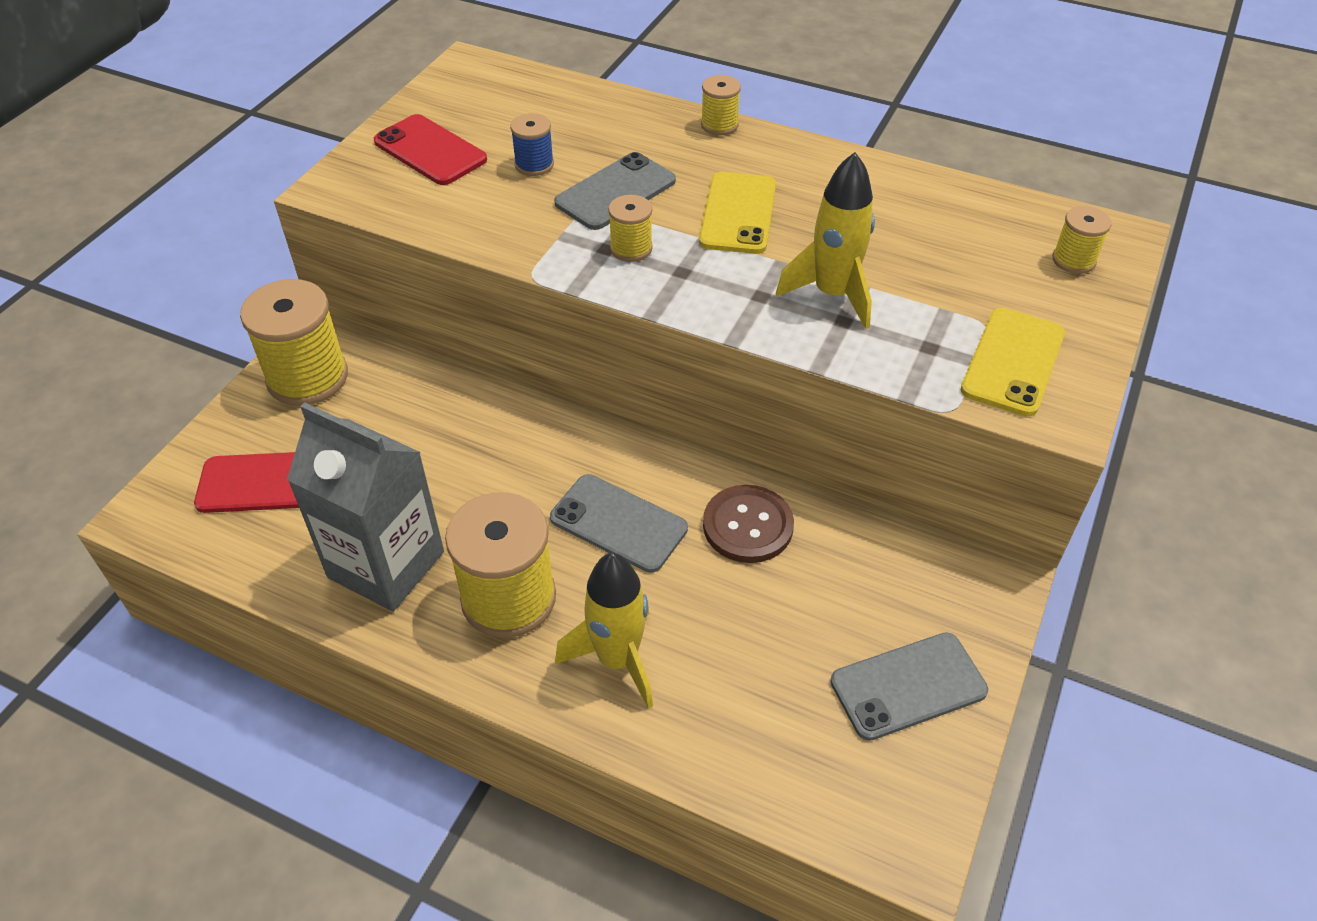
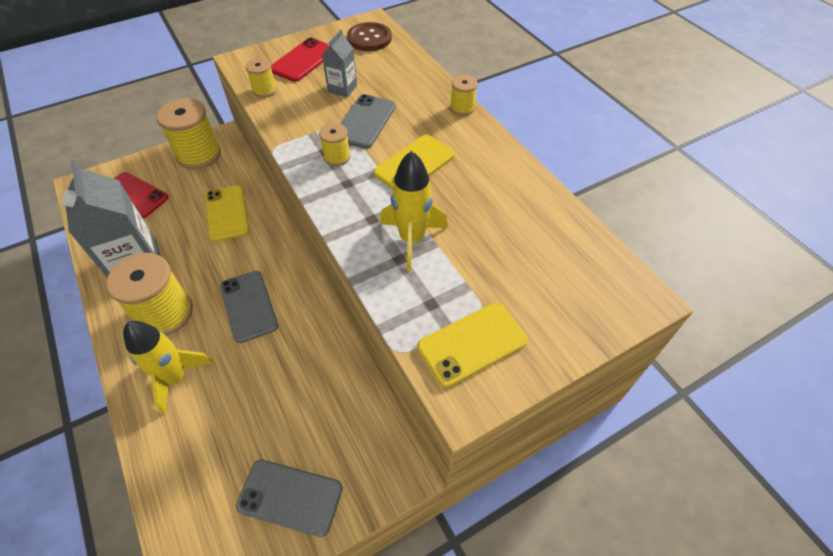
camera: 35 degrees right, 5 degrees up
red phone [374,114,487,185] -> red phone turned 45 degrees clockwise [271,38,329,82]
blue spool [510,113,554,176] -> grey carton [322,30,357,97]
grey phone [554,152,676,230] -> grey phone turned 60 degrees counterclockwise [340,94,396,149]
brown button [703,485,794,563] -> brown button moved to [347,22,392,51]
yellow spool [1052,206,1111,274] -> yellow spool moved to [245,58,277,98]
none -> yellow phone [205,185,249,242]

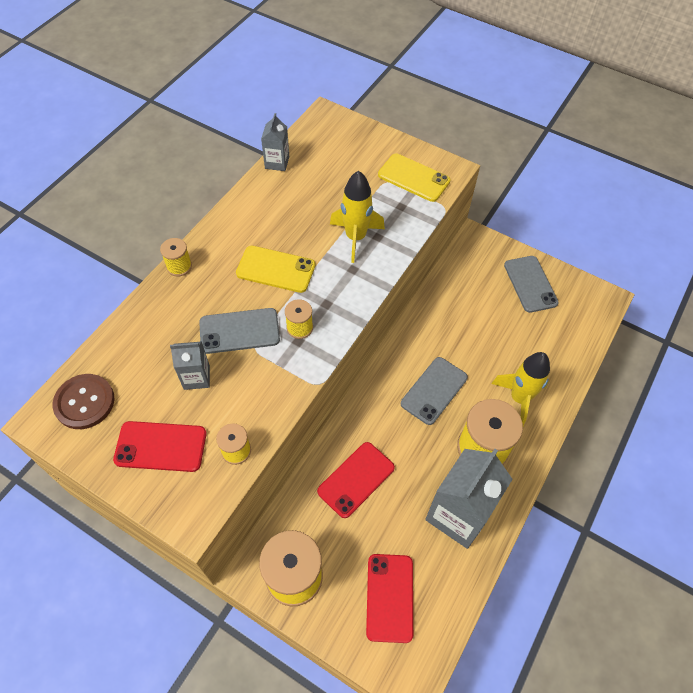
camera: 120 degrees left, 5 degrees up
yellow phone [205,185,249,242] -> red phone [317,442,395,518]
none -> grey carton [261,113,289,171]

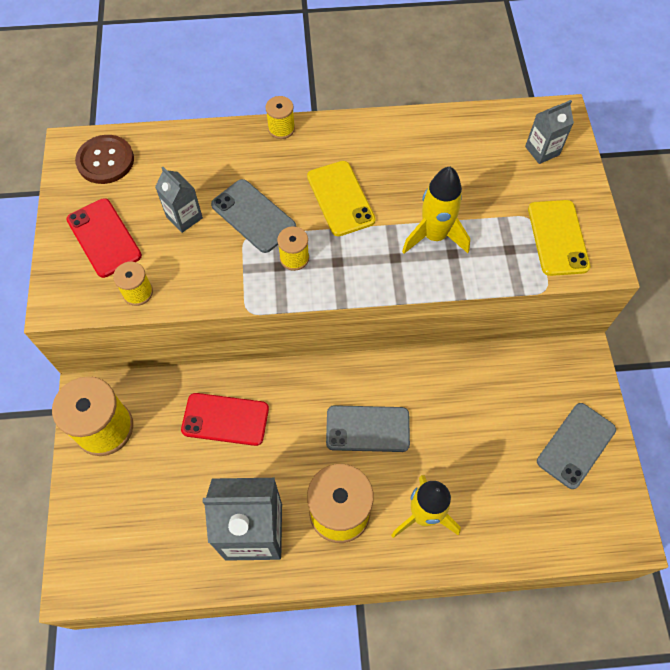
camera: 55 degrees right, 5 degrees up
grey carton [261,113,289,171] -> grey carton moved to [525,100,574,164]
red phone [366,554,413,643] -> none

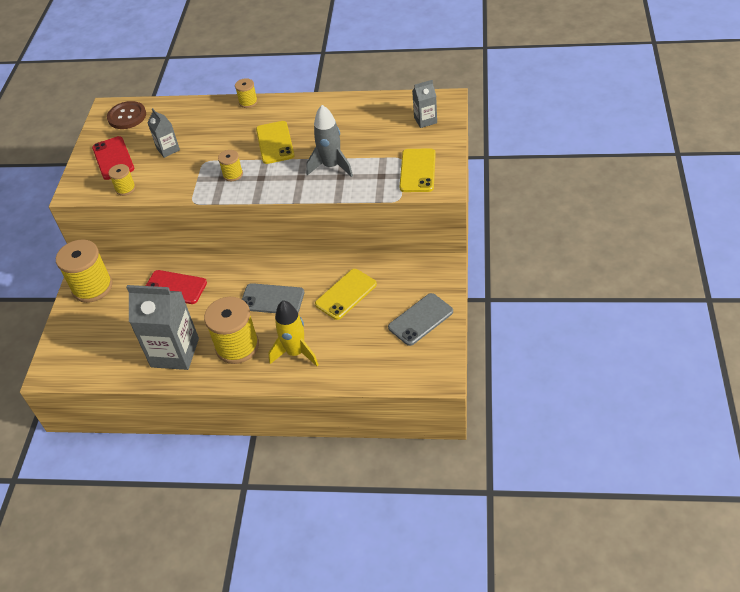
camera: 15 degrees right, 15 degrees down
grey phone [211,179,296,253] -> none
yellow rocket [402,167,470,254] -> grey rocket [306,105,353,177]
none -> yellow phone [315,269,377,320]

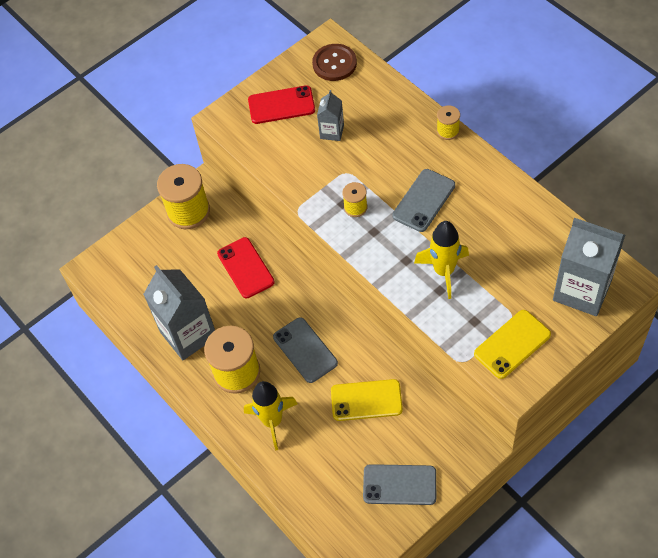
camera: 45 degrees right, 10 degrees up
red phone [92,136,134,180] -> red phone turned 60 degrees clockwise [248,85,315,124]
yellow spool [108,164,136,196] -> none
yellow phone [256,121,294,164] -> grey phone [392,169,455,232]
grey rocket [306,105,353,177] -> yellow rocket [414,221,469,299]
grey carton [412,80,437,128] -> grey carton [553,218,625,316], size x2.00

